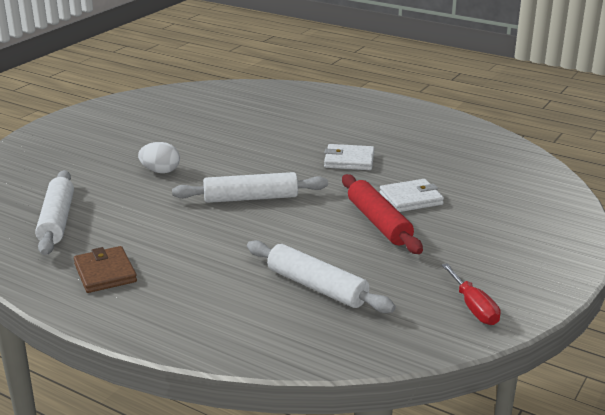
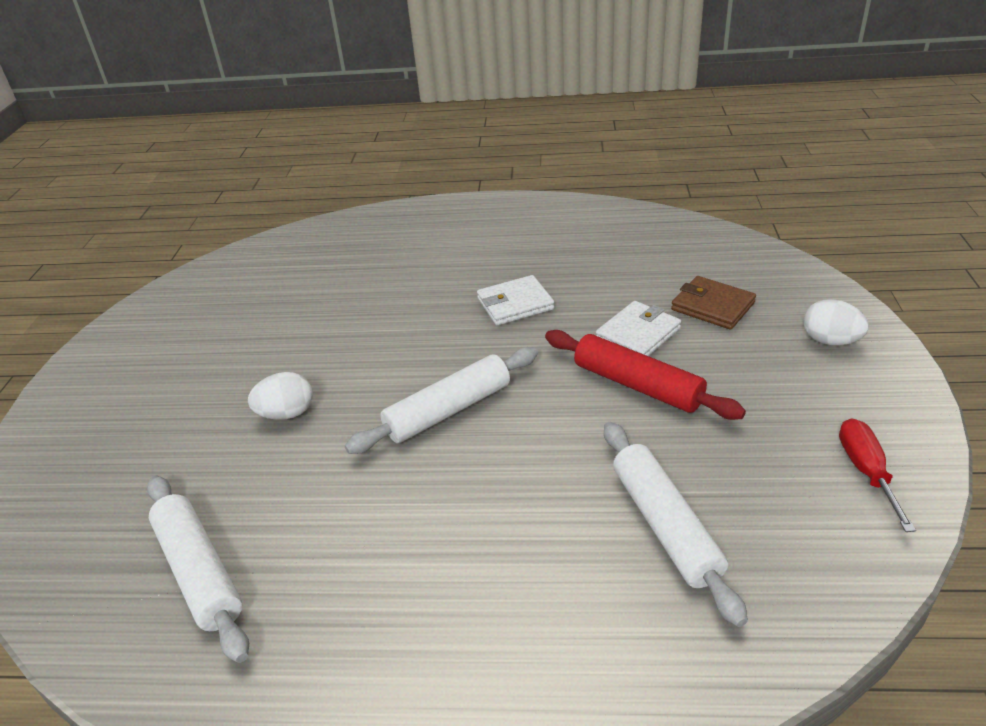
camera: 25 degrees left, 10 degrees up
brown wallet [74,246,137,293] -> brown wallet moved to [671,276,756,330]
white rolling pin [247,240,396,313] -> white rolling pin turned 60 degrees clockwise [604,422,748,627]
red screwdriver [442,263,501,325] -> red screwdriver turned 135 degrees counterclockwise [839,418,916,532]
none -> white egg [803,299,869,346]

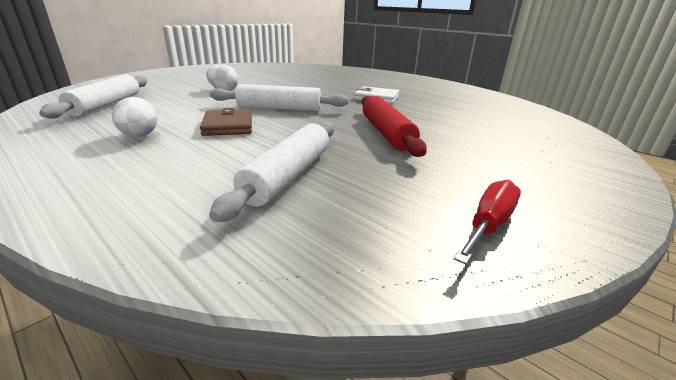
camera: 35 degrees right, 10 degrees down
white wallet [596,301,681,356] -> none
brown wallet [671,276,756,330] -> brown wallet moved to [200,108,252,136]
white egg [803,299,869,346] -> white egg moved to [112,97,158,137]

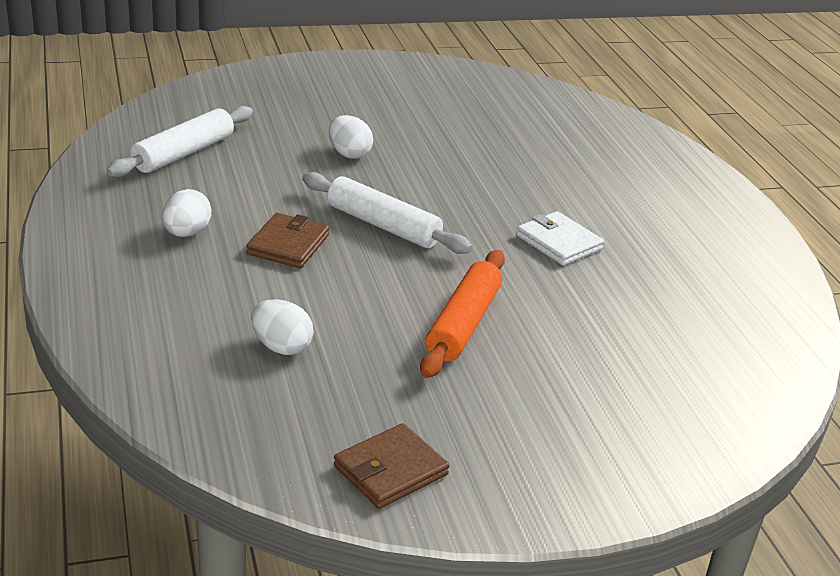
camera: 30 degrees right, 5 degrees up
white rolling pin [209,122,334,222] -> white egg [251,299,314,355]
red rolling pin [362,96,427,157] -> orange rolling pin [420,250,505,378]
red screwdriver [454,180,521,264] -> brown wallet [334,423,450,509]

